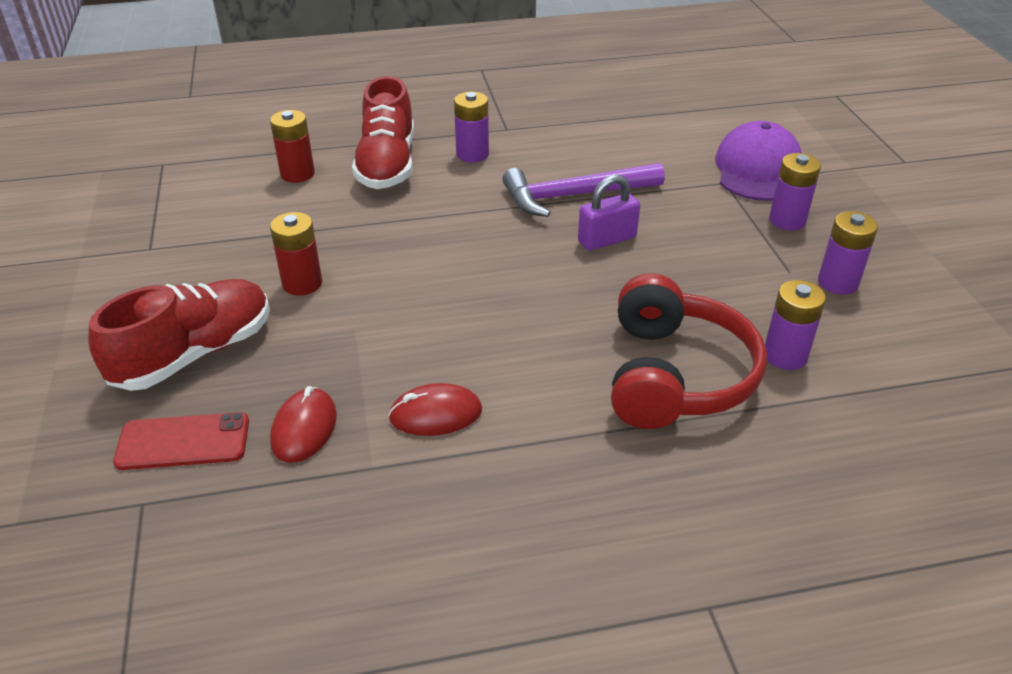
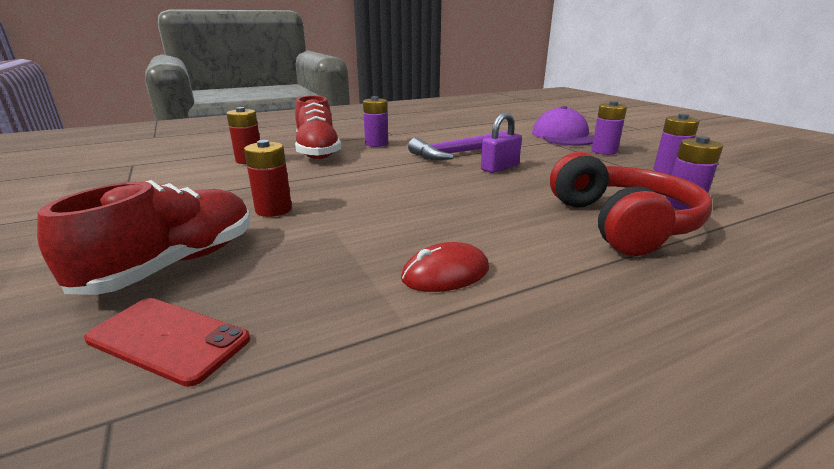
camera: 15 degrees left, 15 degrees down
red phone [113,412,249,470] -> red phone turned 45 degrees clockwise [84,298,250,387]
red mouse [270,386,337,463] -> none

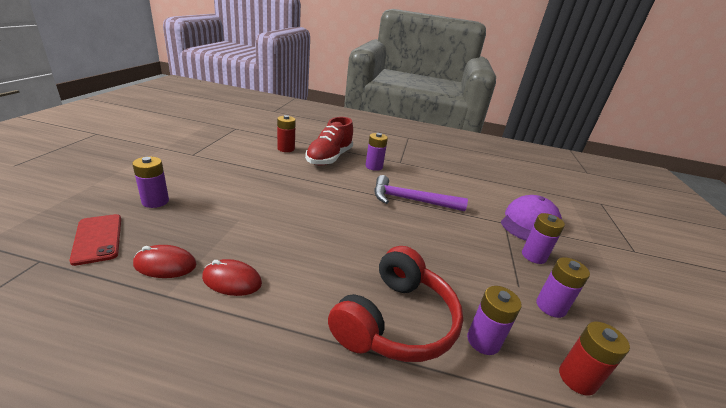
camera: 35 degrees right, 5 degrees up
red shoe [37,180,251,295] -> purple battery [132,157,169,208]
red battery [244,140,292,217] -> red battery moved to [559,322,630,395]
purple padlock [481,112,522,173] -> none
none -> red mouse [133,245,197,278]

